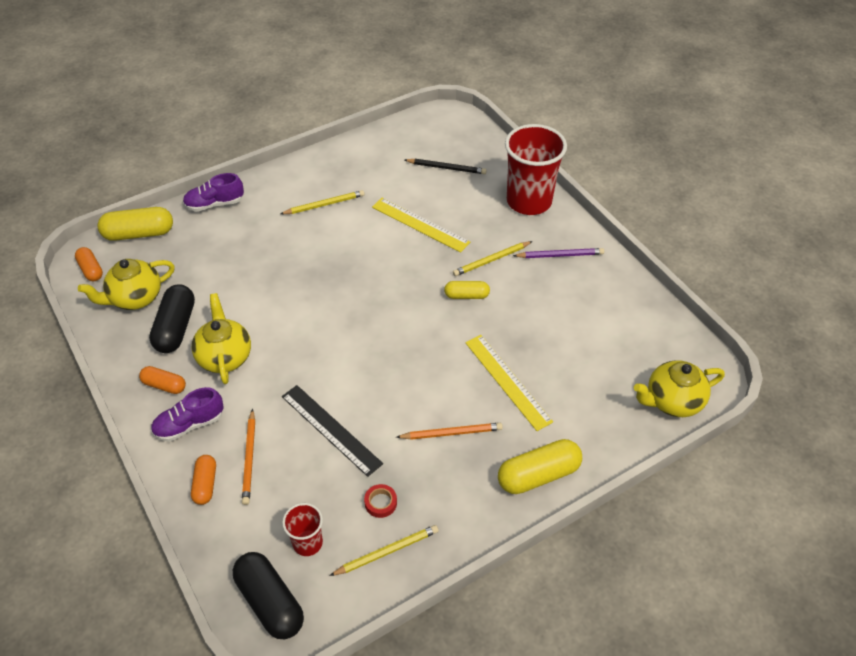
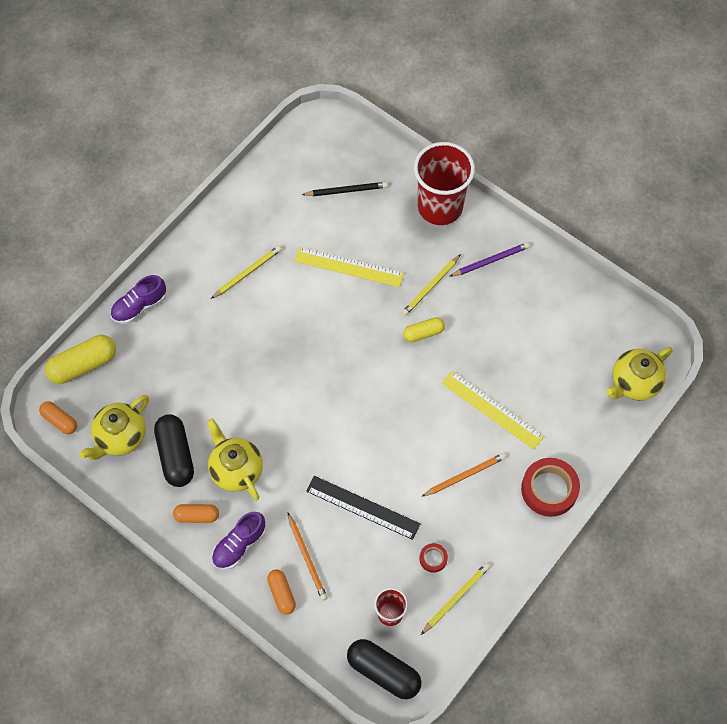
camera: 20 degrees left, 15 degrees up
yellow capsule [498,439,582,494] -> red tape [521,458,580,517]

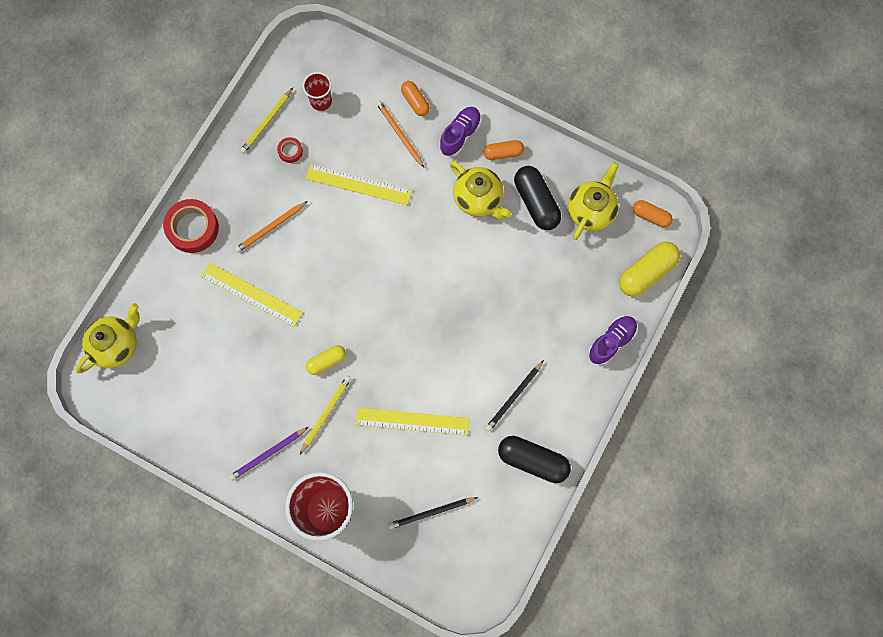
camera: 170 degrees right, 10 degrees up
yellow pencil [211,246,282,299] -> black pencil [485,360,544,431]
black ruler [306,476,420,540] -> yellow ruler [306,164,412,205]
black capsule [347,639,421,699] -> black capsule moved to [498,436,571,483]

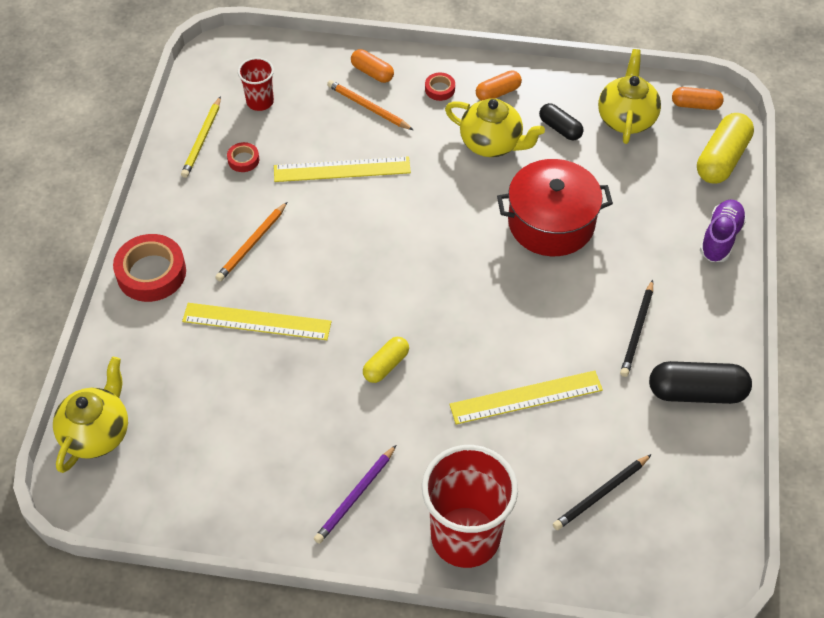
camera: 20 degrees left, 20 degrees down
yellow pencil [300,376,351,454] -> none
purple shoe [440,107,481,156] -> red tape [425,72,455,101]
black capsule [514,166,561,230] -> black capsule [539,103,583,140], size x0.59
none -> red pot [497,159,613,256]

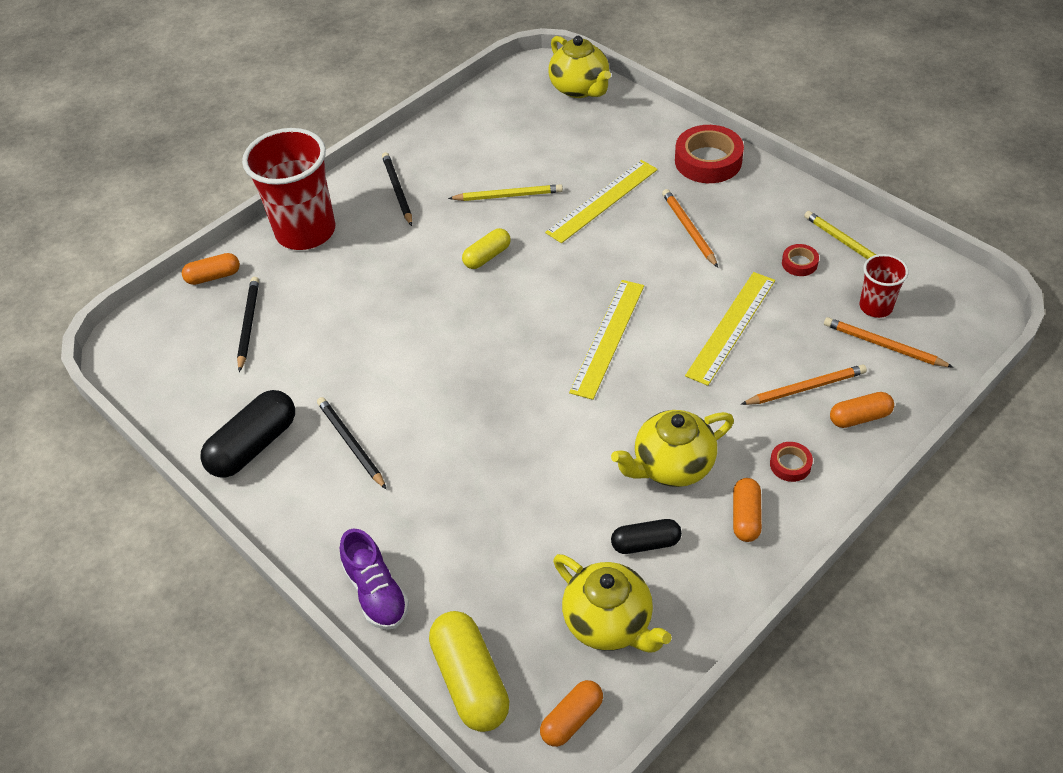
camera: 130 degrees right, 5 degrees down
purple pencil [314,445,396,544] -> black pencil [382,152,412,226]
yellow capsule [363,337,409,383] -> yellow capsule turned 60 degrees clockwise [462,228,511,269]
yellow ruler [449,370,603,425] -> yellow ruler moved to [569,280,644,400]
red pot [497,159,613,256] -> none
none -> orange capsule [182,253,240,285]
none -> yellow pencil [448,184,563,201]
none -> orange pencil [824,317,954,368]

